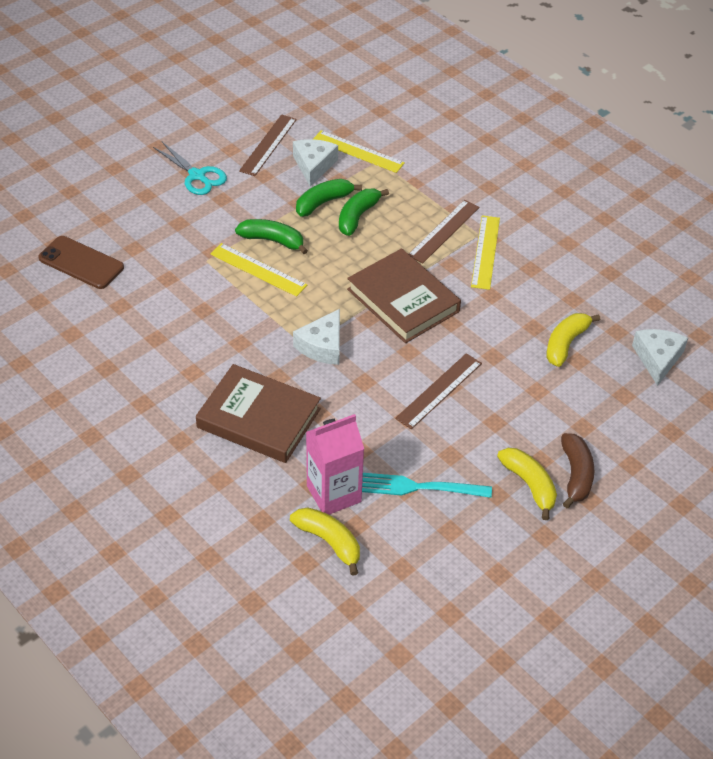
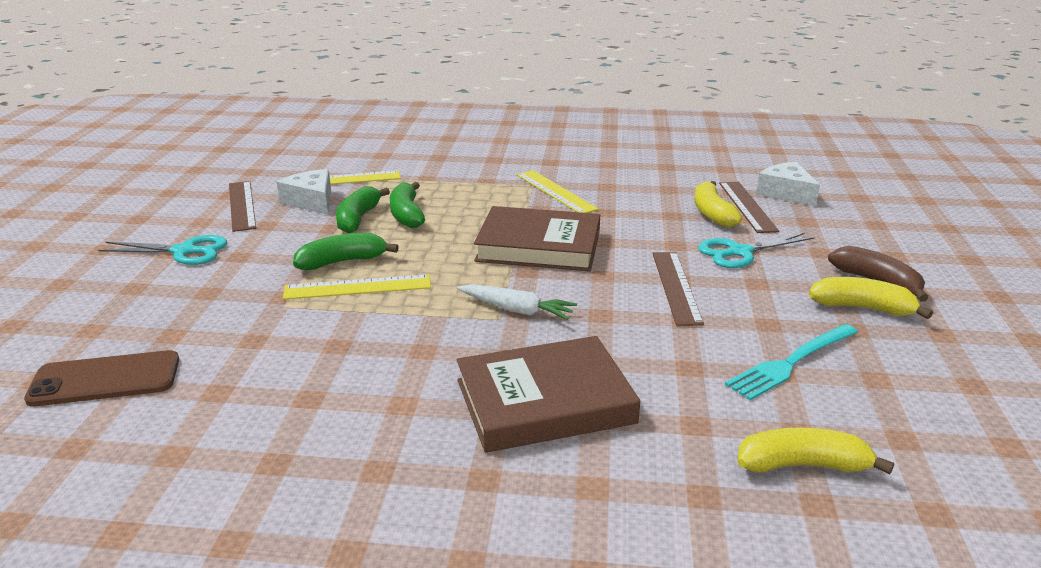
camera: 40 degrees left, 20 degrees down
white cheese [293,309,340,365] -> white carrot [457,284,577,320]
pink carton [306,414,364,515] -> none
brown ruler [409,200,479,264] -> brown ruler moved to [719,182,779,233]
none -> turquoise scissors [698,233,815,268]

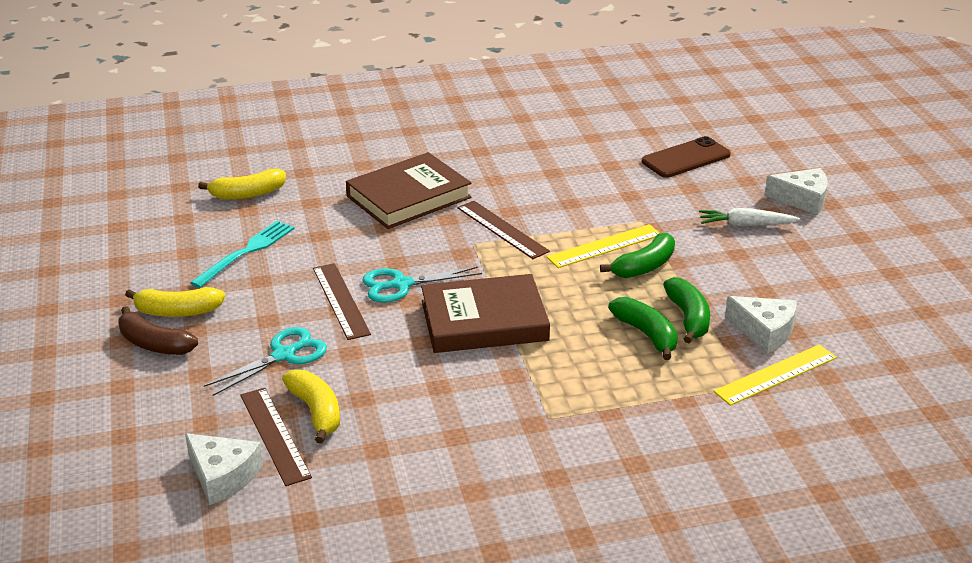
camera: 160 degrees right, 5 degrees up
turquoise scissors [98,235,227,265] -> turquoise scissors moved to [362,266,482,303]
brown ruler [229,181,256,232] -> brown ruler moved to [457,201,550,259]
white carrot [457,284,577,320] -> white carrot moved to [699,208,800,227]
yellow ruler [517,170,599,213] -> none
none -> white cheese [765,168,827,215]

